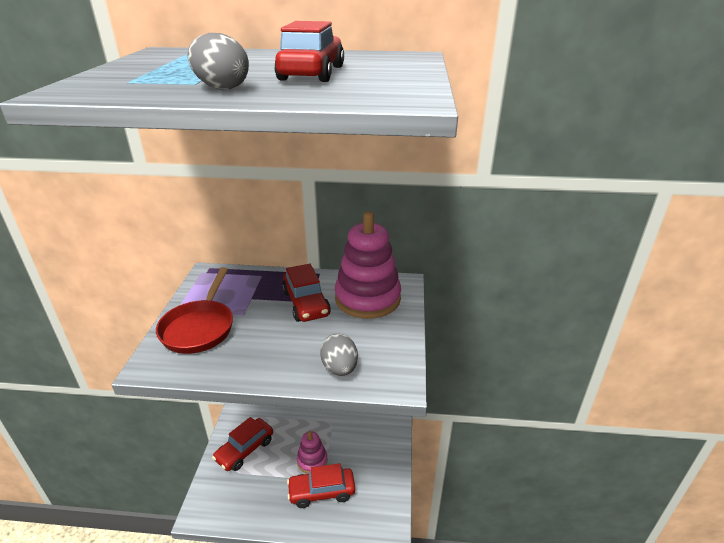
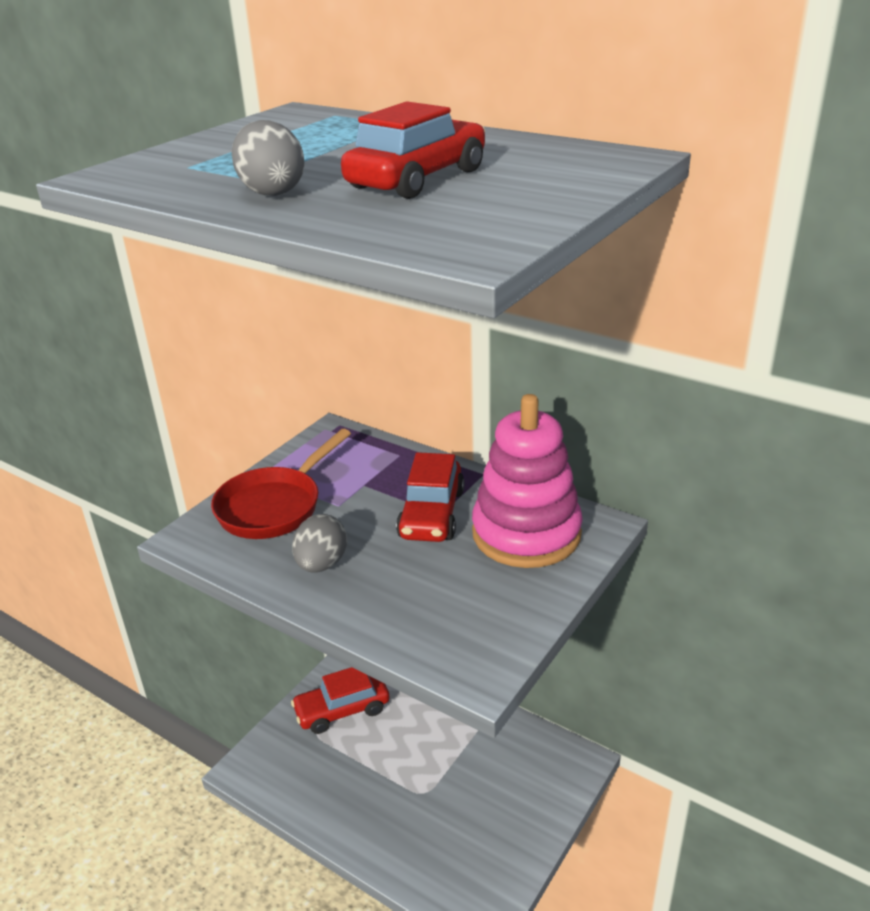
camera: 30 degrees right, 0 degrees up
red car [287,463,355,508] -> none
pink stacking toy [297,431,327,474] -> none
grey egg [320,334,358,376] -> grey egg moved to [292,514,347,573]

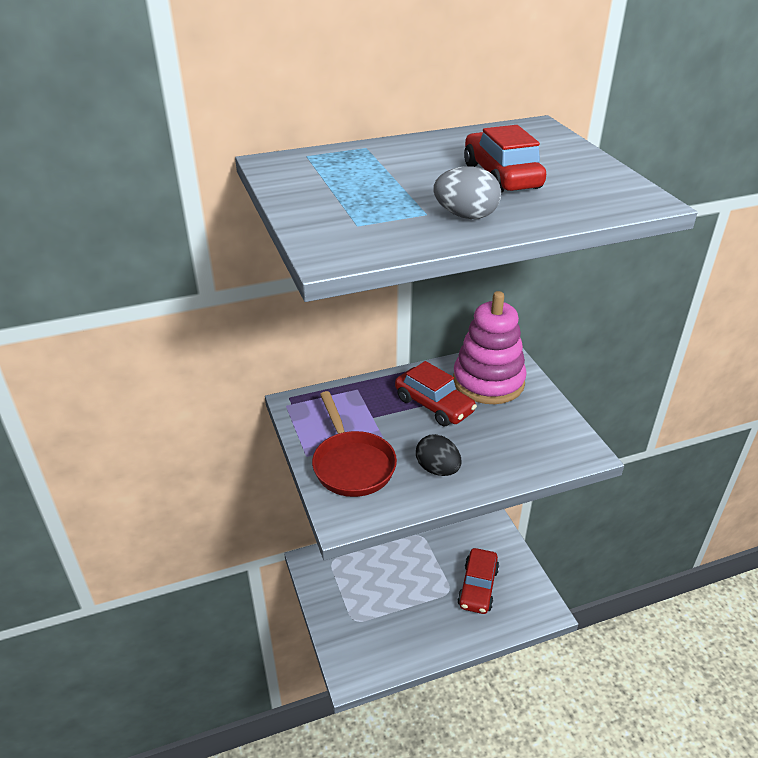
camera: 55 degrees left, 5 degrees up
red car [291,667,389,734] -> red car moved to [457,548,499,614]
grey egg [292,514,347,573] -> black egg [416,434,462,476]

